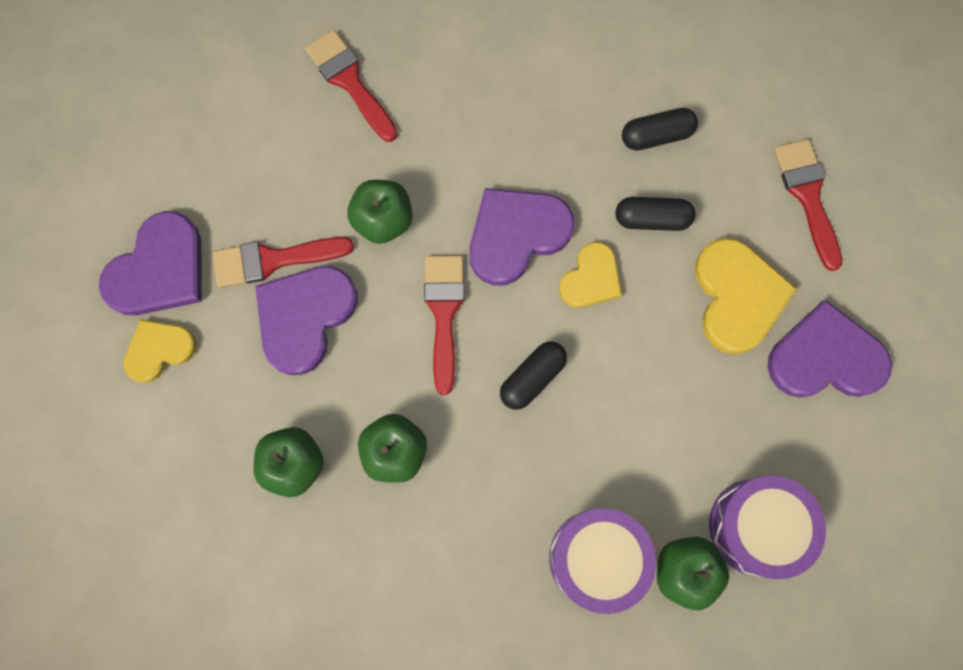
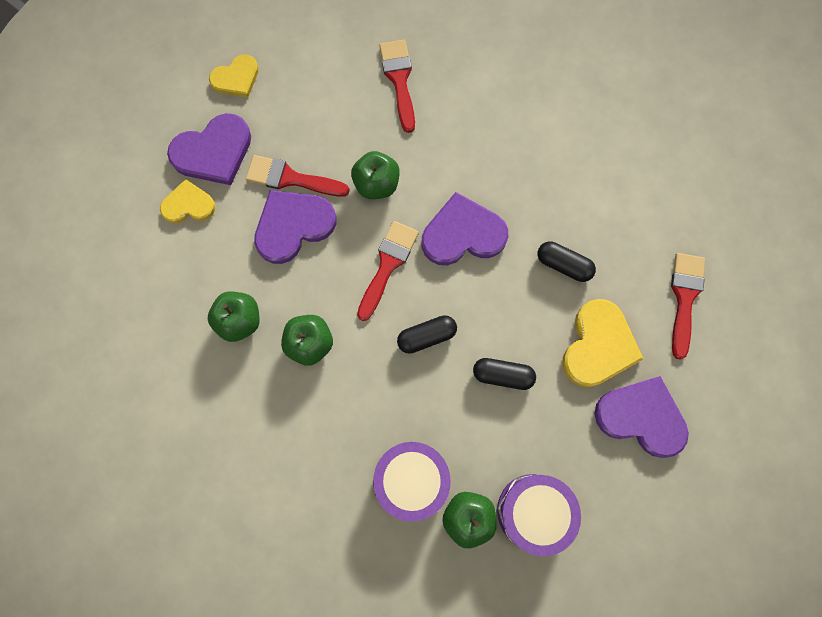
camera: 25 degrees right, 0 degrees up
yellow heart [559,242,622,308] -> yellow heart moved to [209,55,259,97]
black capsule [622,108,698,150] -> black capsule moved to [473,358,536,390]

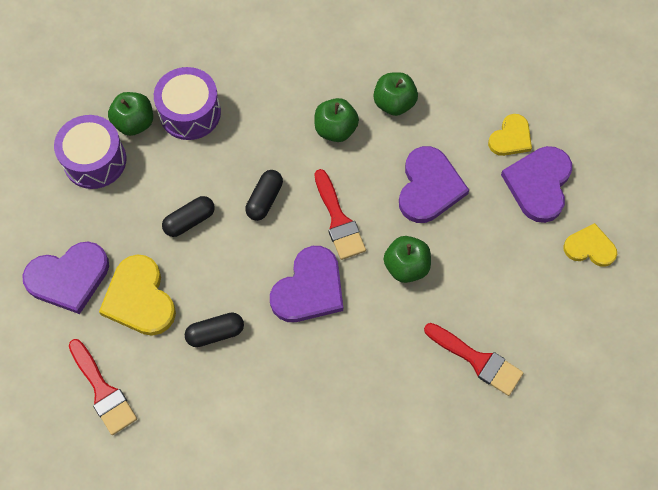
camera: 135 degrees right, 10 degrees down
yellow heart [209,55,259,97] -> yellow heart turned 90 degrees clockwise [563,223,617,267]
red brush [246,155,350,197] -> none

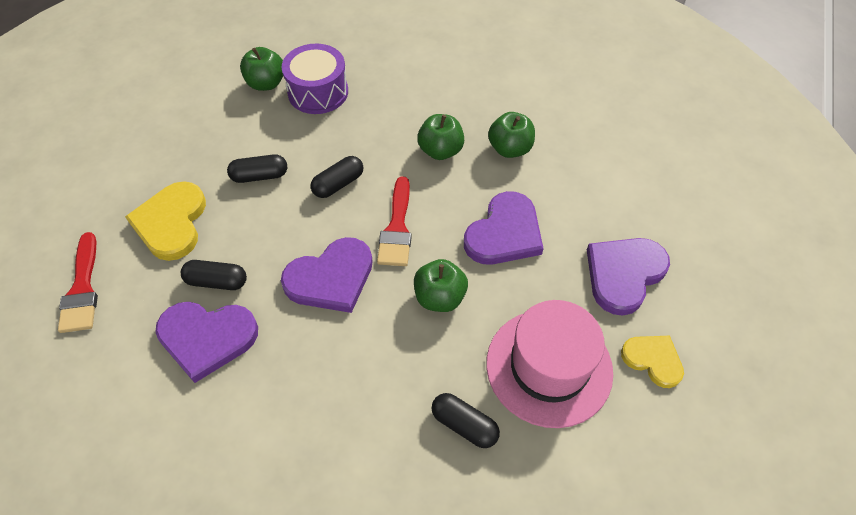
camera: 25 degrees right, 10 degrees down
purple heart [22,242,109,314] -> purple heart moved to [156,302,258,383]
purple drum [54,115,126,189] -> none
red brush [424,323,524,396] -> black capsule [432,393,500,448]
yellow heart [488,114,532,156] -> none
none -> pink hat [486,300,613,428]

